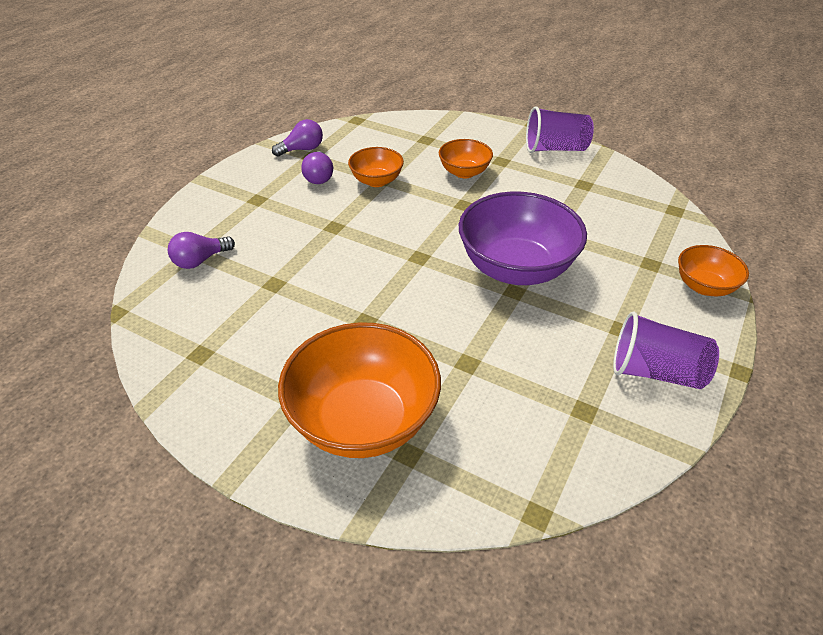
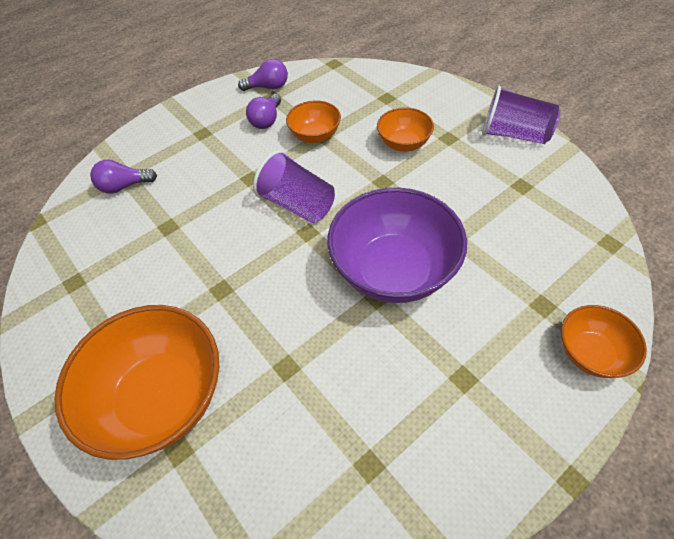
camera: 25 degrees right, 10 degrees up
purple cup [613,311,719,389] -> purple cup moved to [253,150,335,223]

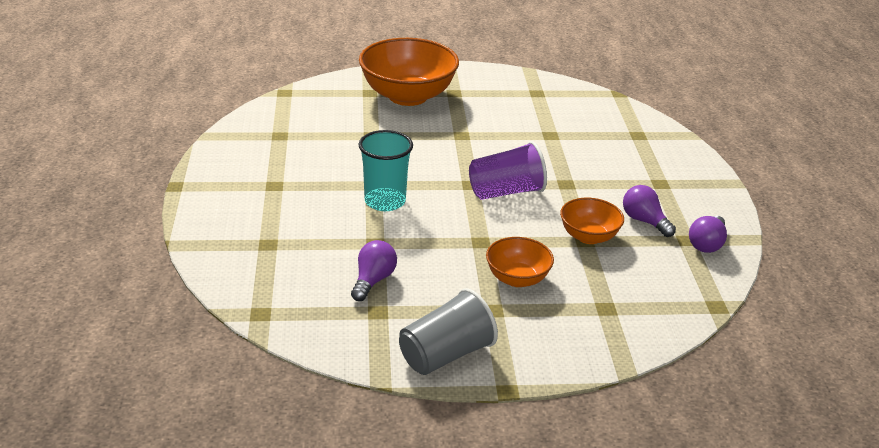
camera: 120 degrees right, 20 degrees down
purple light bulb [90,160,157,193] -> purple light bulb moved to [351,240,397,301]
purple bowl [327,187,467,303] -> turquoise cup [358,130,413,211]
purple cup [483,86,561,144] -> grey cup [399,288,498,375]
orange bowl [561,305,647,378] -> none

